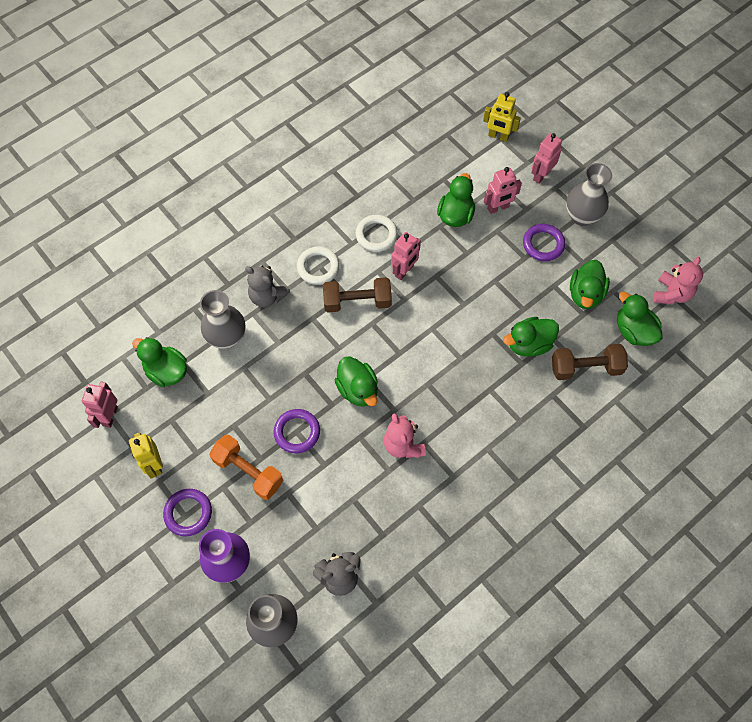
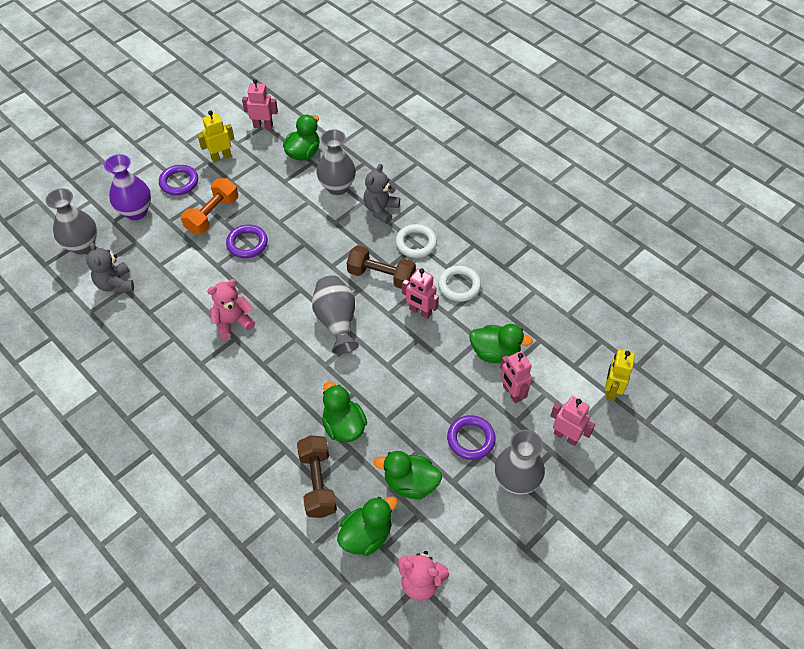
camera: 85 degrees right, 10 degrees down
brown dumbbell [323,277,392,312] -> brown dumbbell turned 60 degrees counterclockwise [347,245,416,289]
green duck [335,356,378,407] -> none
none -> grey vase [312,275,359,354]

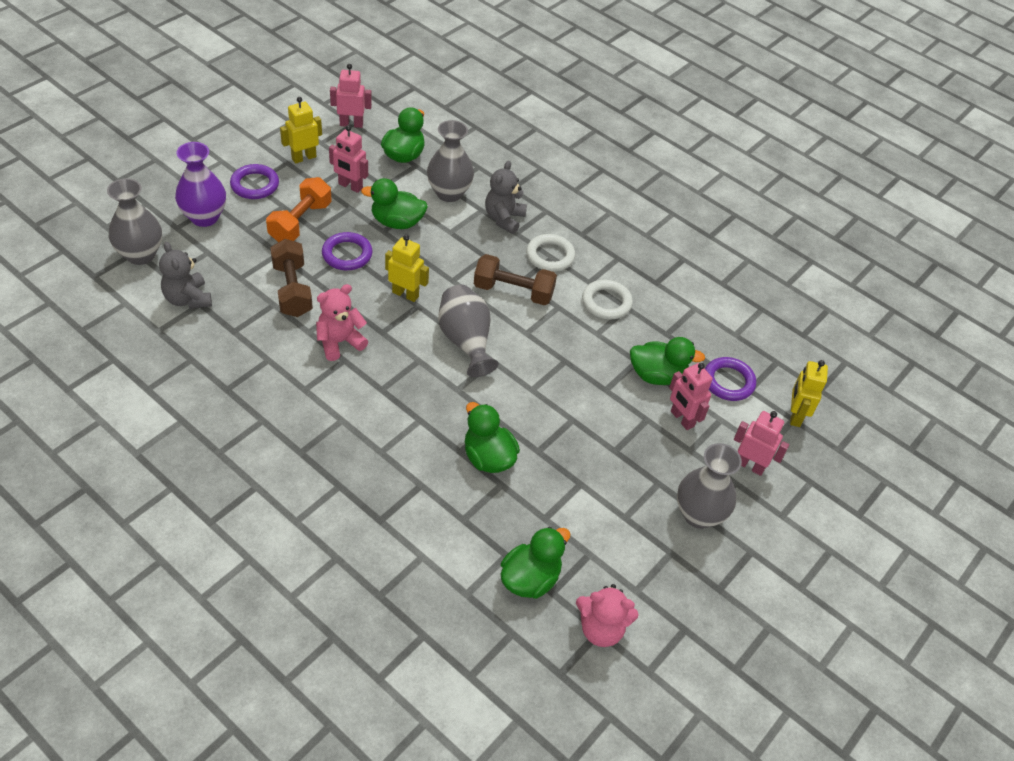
camera: 10 degrees left, 5 degrees down
brown dumbbell [297,435,337,518] -> brown dumbbell moved to [270,239,313,317]
green duck [374,451,442,499] -> green duck moved to [361,178,428,229]
pink robot [402,268,439,319] -> pink robot moved to [329,125,368,193]
purple ring [447,415,496,460] -> purple ring moved to [705,357,756,401]
none -> yellow robot [385,235,429,302]

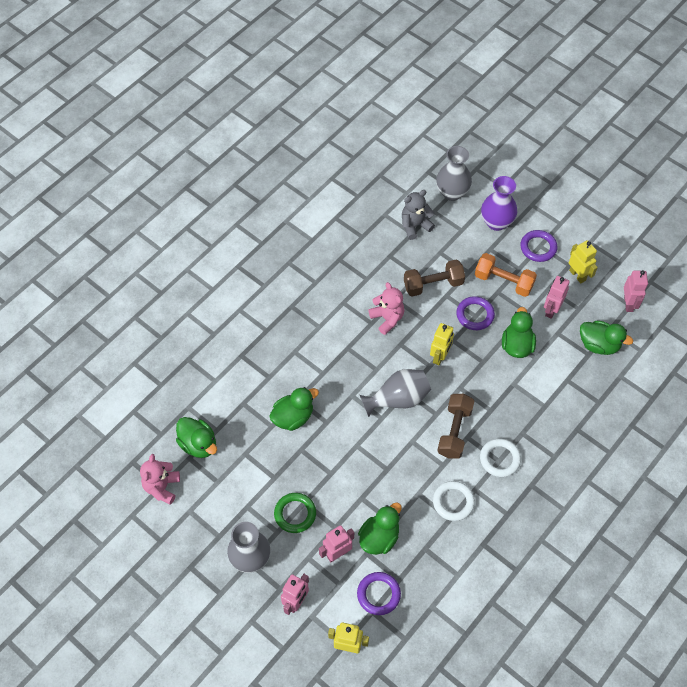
camera: 95 degrees right, 10 degrees up
grey vase [427,120,474,202] -> none
grey teddy bear [485,161,527,234] -> none
green duck [630,337,705,385] -> green duck turned 150 degrees counterclockwise [358,502,402,555]
none -> green ring [274,493,316,533]

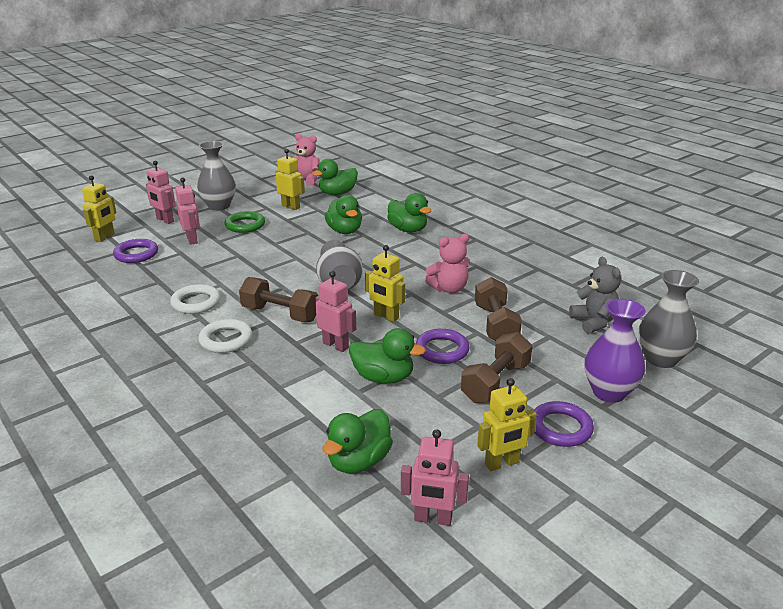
camera: 100 degrees right, 30 degrees down
green duck [358,502,402,555] -> green duck moved to [387,193,431,232]
orange dumbbell [475,253,537,297] -> brown dumbbell [461,332,532,403]
pink robot [544,276,570,319] -> pink robot moved to [315,271,356,352]
none -> yellow robot [276,149,305,210]

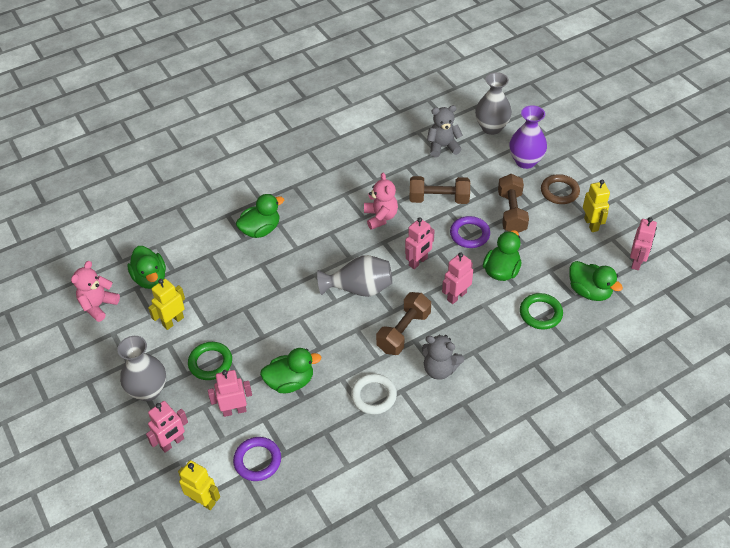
camera: 80 degrees left, 20 degrees up
white ring [198,319,252,353] -> grey teddy bear [422,335,464,380]
green duck [325,195,362,234] -> green duck moved to [260,348,321,393]
yellow robot [365,245,405,322] -> pink robot [405,217,435,269]
brown dumbbell [461,332,532,403] -> brown dumbbell turned 45 degrees clockwise [498,174,529,233]
purple ring [534,401,594,447] -> brown ring [541,174,580,204]
none -> green ring [520,293,563,329]

